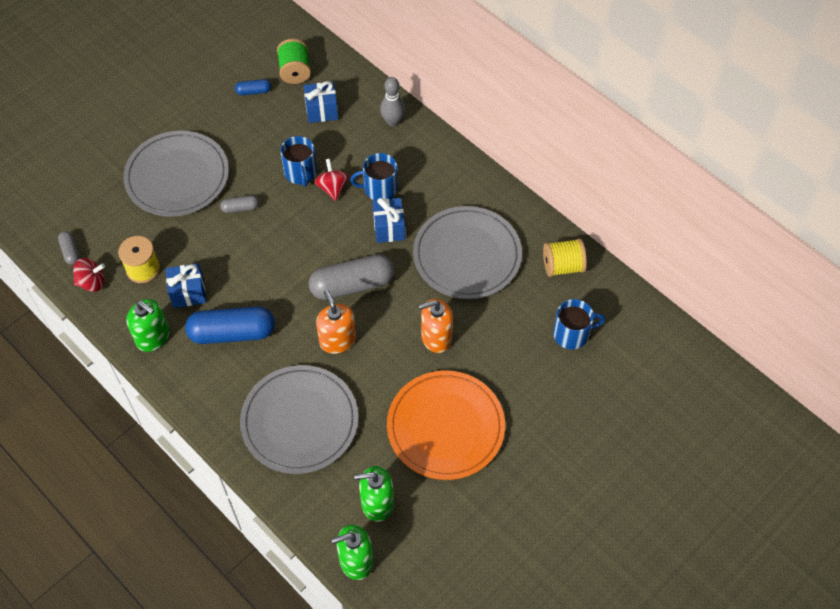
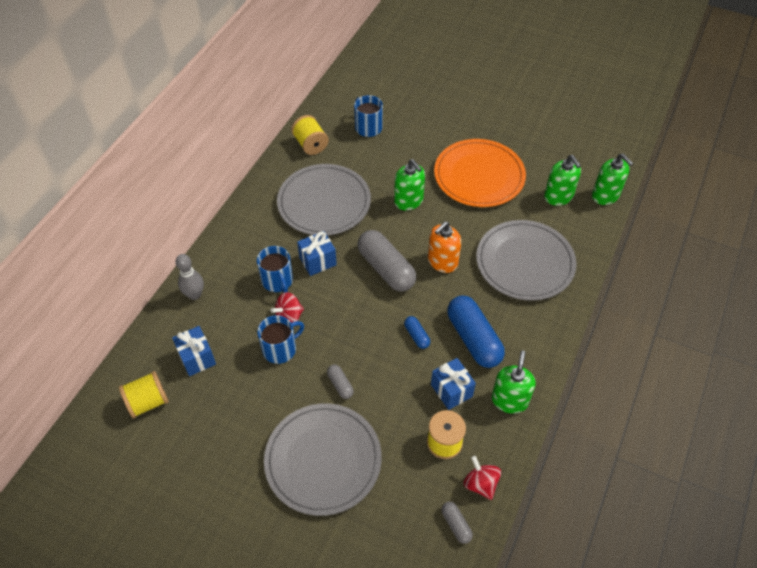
camera: 110 degrees left, 5 degrees down
grey capsule [58,231,80,265] -> grey capsule turned 75 degrees counterclockwise [441,502,473,544]
blue capsule [235,79,271,95] -> blue capsule moved to [404,316,430,349]
green spool [277,39,311,84] -> yellow spool [119,371,169,418]
orange soap dispenser [419,299,453,353] -> green soap dispenser [394,159,425,211]

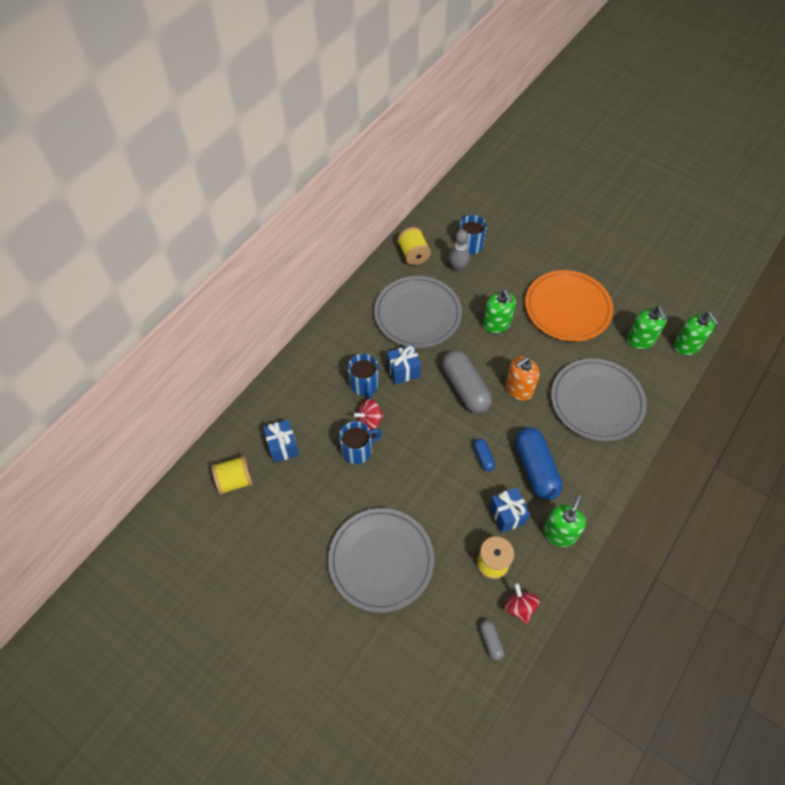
camera: 10 degrees right, 5 degrees up
grey bowling pin [175,254,204,300] -> grey bowling pin moved to [449,230,470,272]
grey capsule [327,365,354,399] -> none

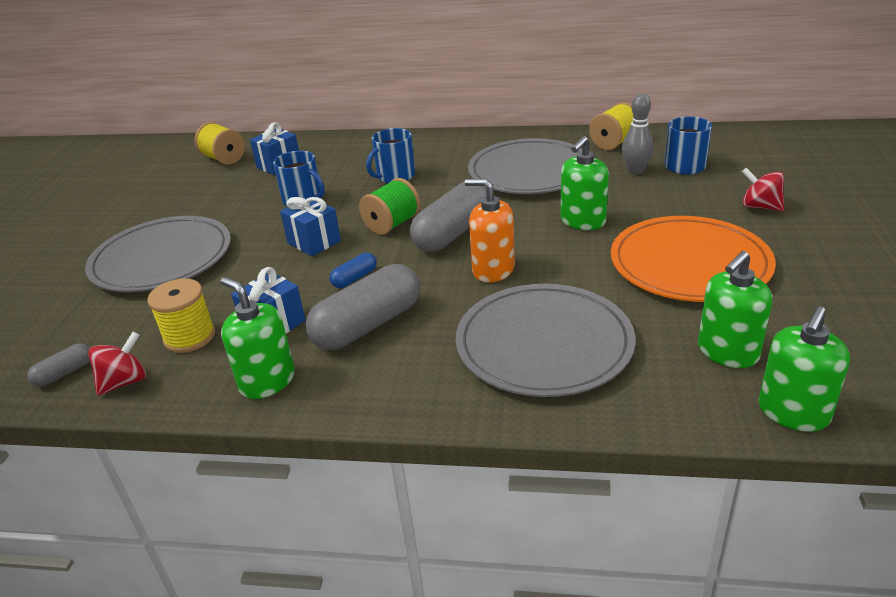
camera: 65 degrees right, 25 degrees down
red spinning top [354,399,384,430] -> red spinning top moved to [742,168,784,211]
blue gift [387,345,421,384] -> blue gift moved to [280,197,341,256]
blue capsule [515,427,563,500] -> grey capsule [305,264,420,350]
green soap dispenser [543,495,586,547] -> green soap dispenser turned 135 degrees counterclockwise [220,277,295,399]
none -> green spool [359,178,421,235]

